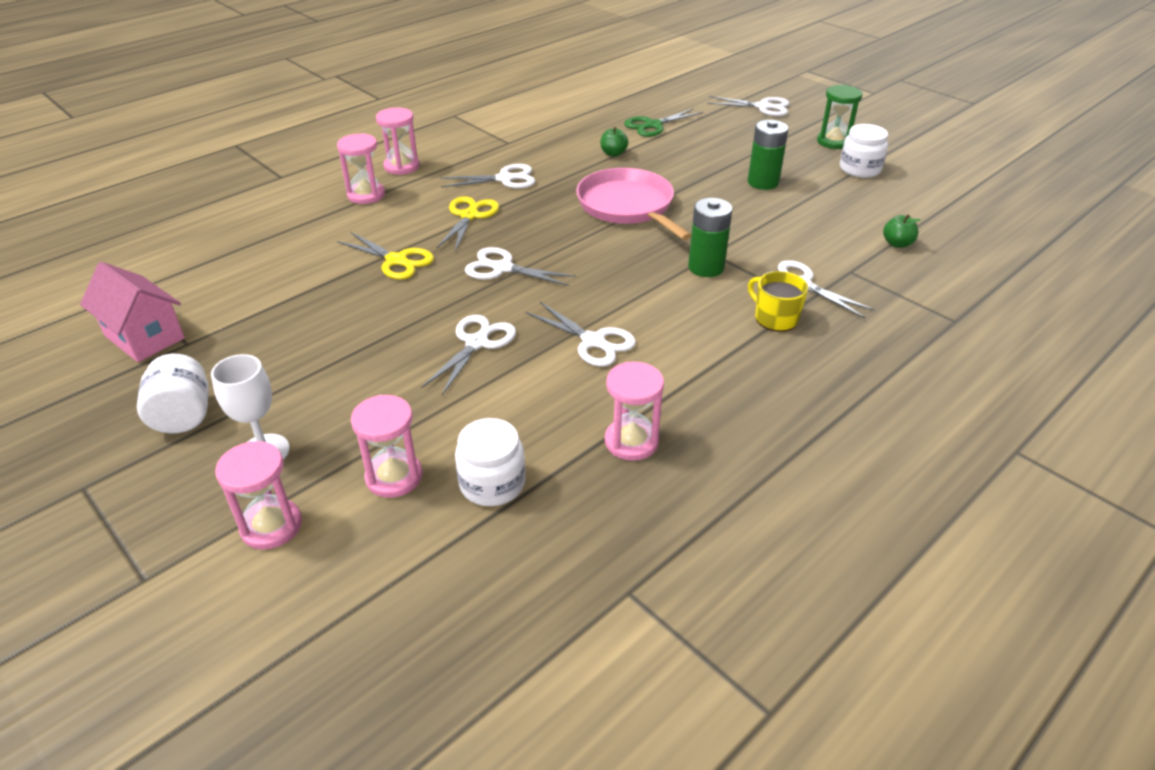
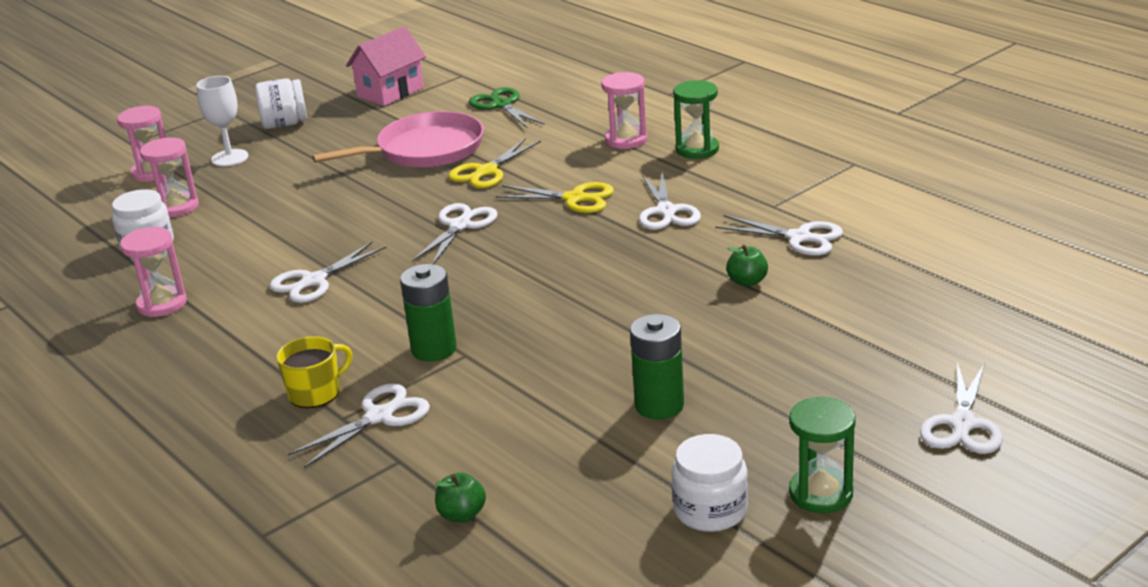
camera: 95 degrees right, 10 degrees down
pink hourglass [376,107,420,175] -> green hourglass [673,80,719,159]
white scissors [422,315,516,395] -> white scissors moved to [715,215,843,256]
pink pan [576,168,691,240] -> pink pan moved to [312,111,484,168]
green scissors [624,108,703,137] -> green scissors moved to [469,87,544,129]

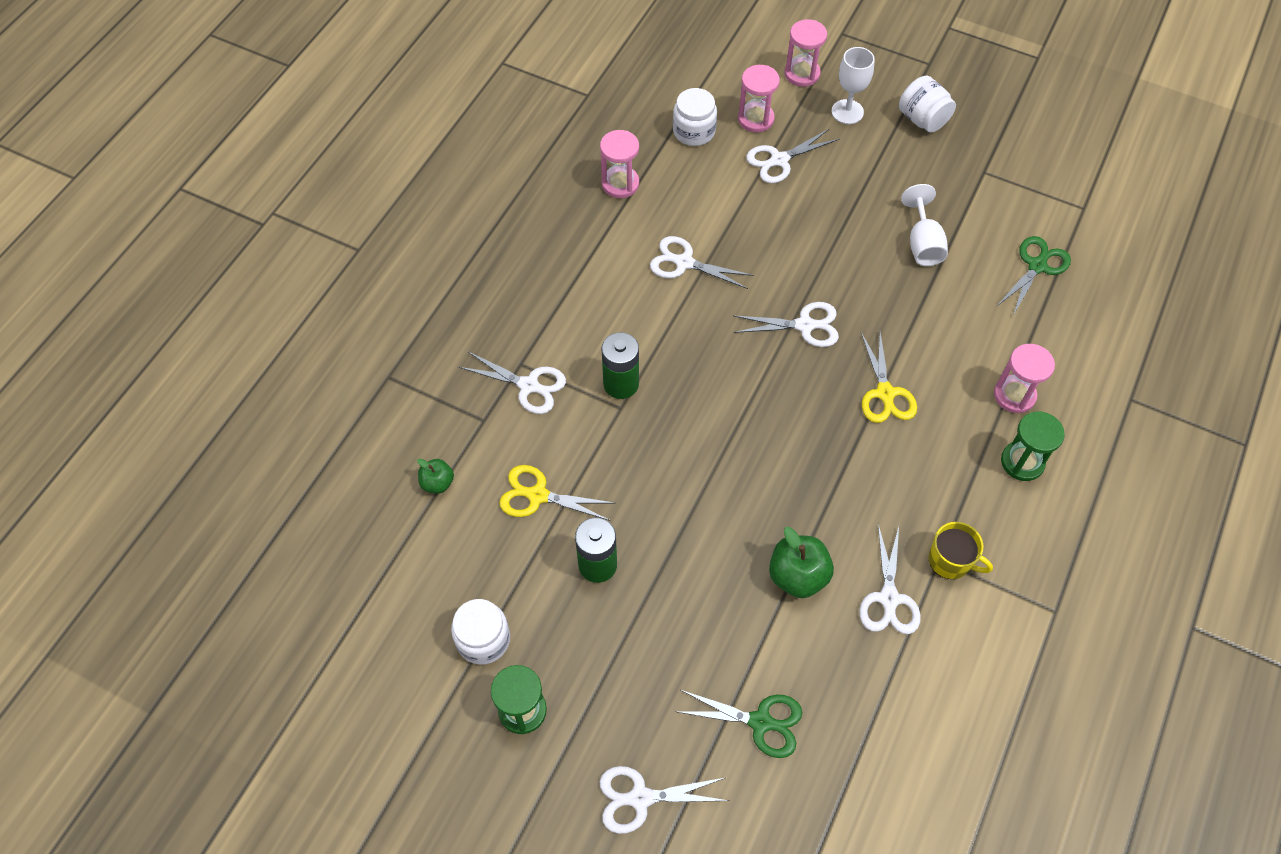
camera: 65 degrees right, 30 degrees up
yellow mug [276,336,353,408] -> yellow mug moved to [929,522,993,579]
pink pan [312,111,484,168] -> white goblet [901,184,948,266]
pink house [346,26,426,106] -> none
yellow scissors [449,138,541,188] -> yellow scissors moved to [499,465,614,521]
white scissors [639,171,701,230] -> white scissors moved to [746,128,839,183]
green apple [726,245,768,287] -> green apple [769,527,834,598], size x1.70
none -> green scissors [675,690,802,758]

